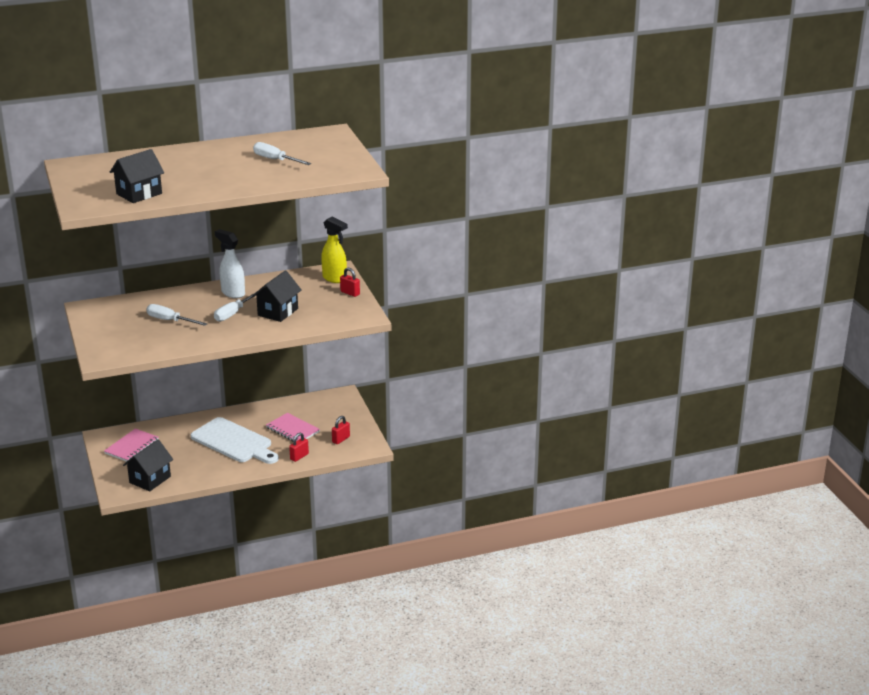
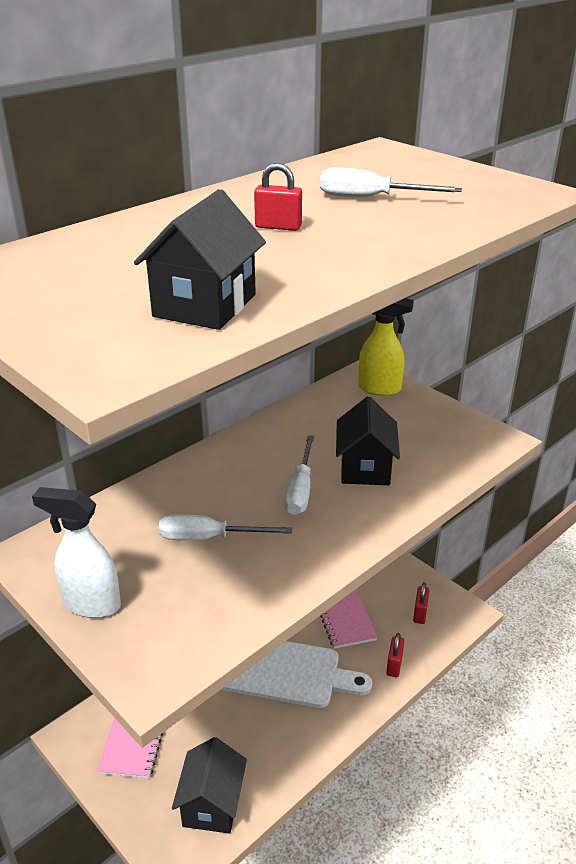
camera: 25 degrees left, 5 degrees up
white spray bottle [215,229,245,298] -> white spray bottle moved to [32,487,121,618]
pink notebook [266,413,320,441] -> pink notebook turned 60 degrees clockwise [320,589,377,649]
red padlock [340,268,360,297] -> red padlock moved to [254,163,302,231]

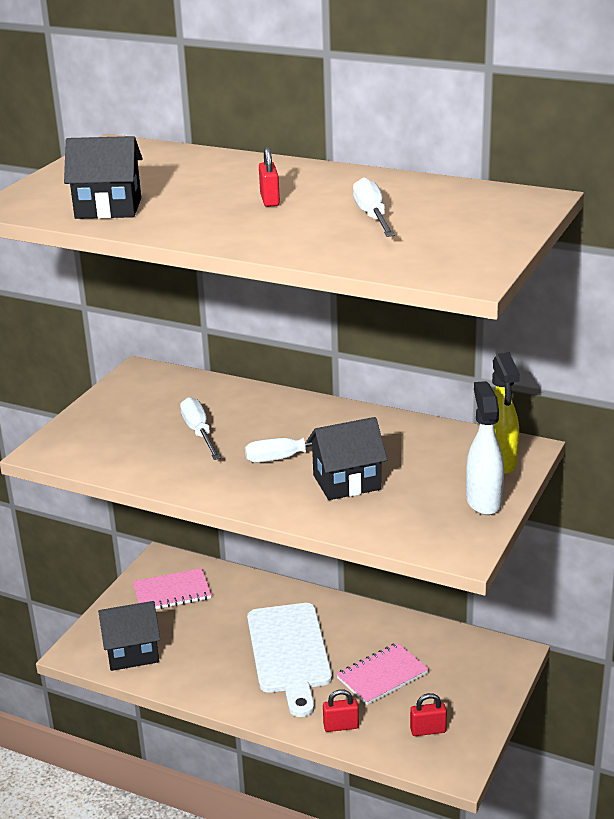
camera: 70 degrees right, 5 degrees down
white spray bottle [32,487,121,618] -> white spray bottle moved to [466,381,504,515]

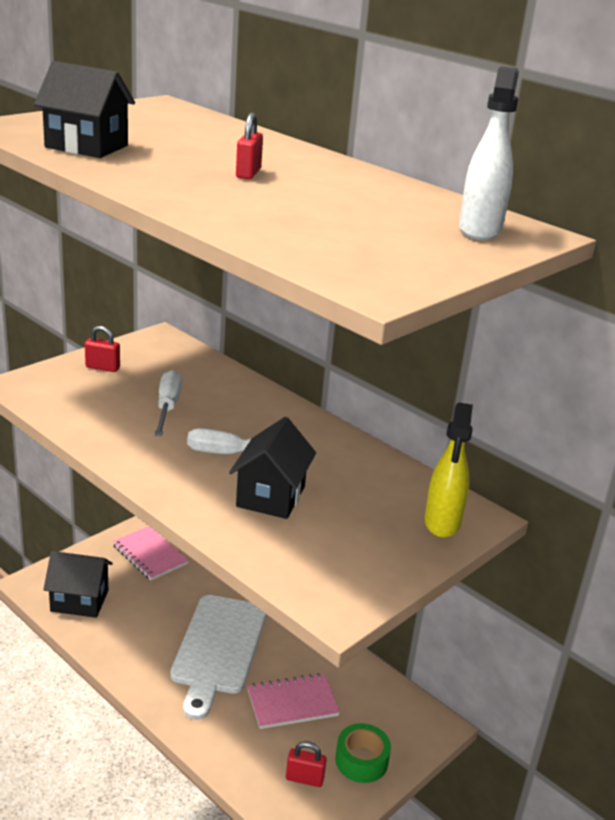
camera: 15 degrees right, 0 degrees up
pink notebook [133,568,211,609] -> pink notebook turned 45 degrees clockwise [112,526,189,580]
black house [306,417,387,500] -> black house turned 75 degrees counterclockwise [229,417,316,519]
red padlock [323,689,359,732] -> red padlock moved to [85,326,120,372]
white screwdriver [353,178,395,237] -> none
white spray bottle [466,381,504,515] -> white spray bottle moved to [459,66,519,240]
none -> green tape [335,723,391,783]

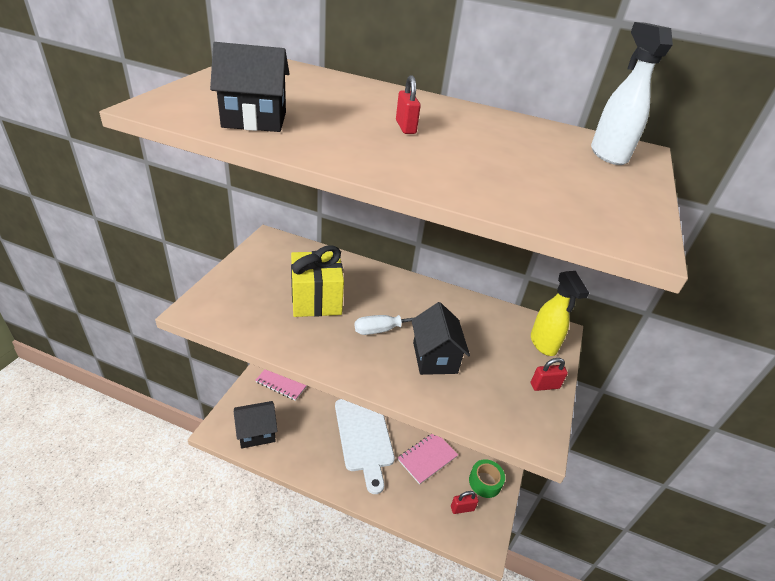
camera: 25 degrees left, 10 degrees up
red padlock [85,326,120,372] -> red padlock moved to [531,358,568,391]
white screwdriver [154,370,183,436] -> yellow gift [291,246,344,317]

